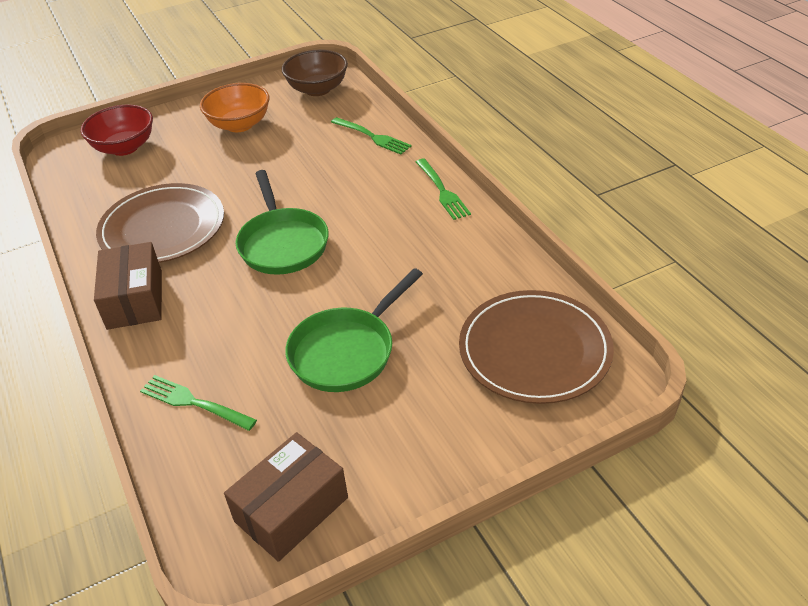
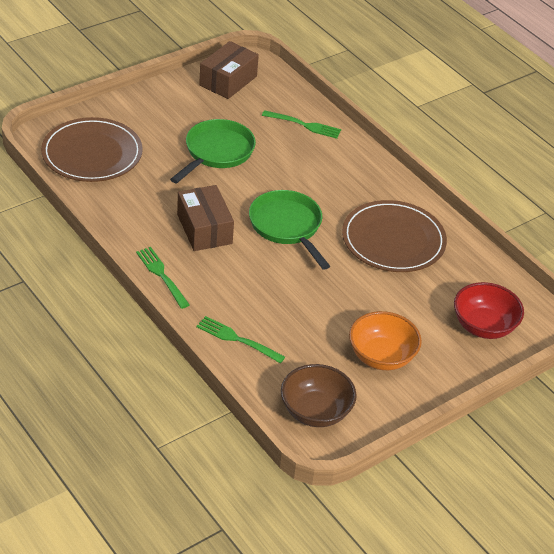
camera: 165 degrees right, 0 degrees up
brown box [94,242,162,330] -> brown box moved to [177,185,234,251]

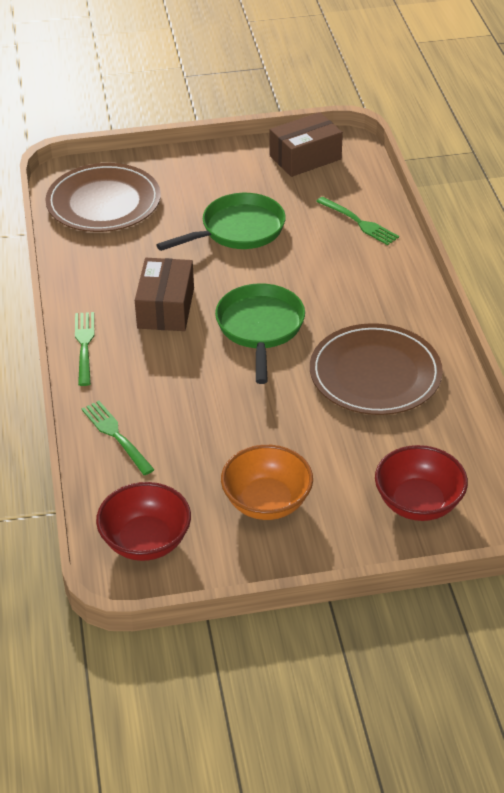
camera: 30 degrees right, 0 degrees up
brown bowl [281,364,357,427] -> red bowl [96,482,191,561]

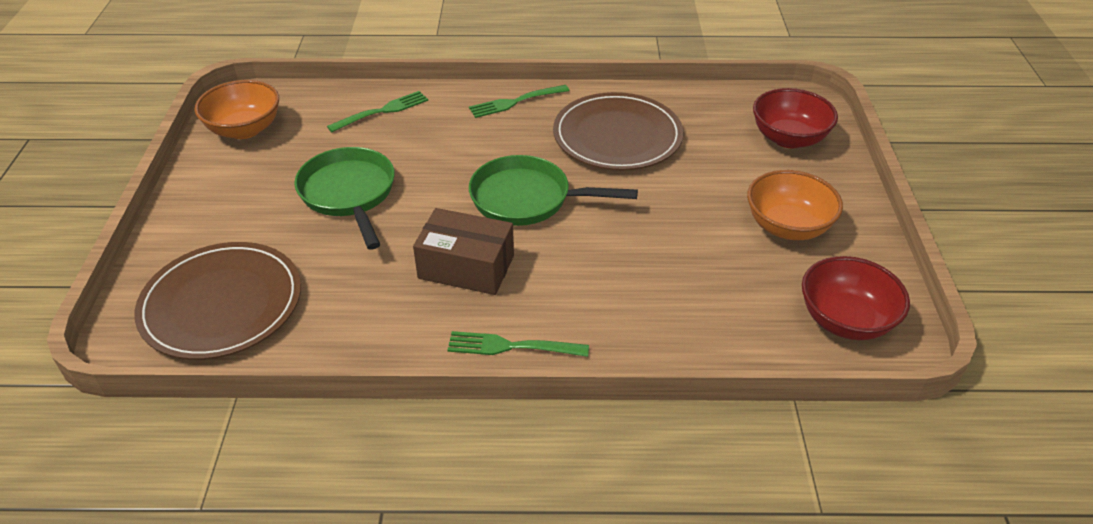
camera: 80 degrees left, 0 degrees up
green fork [81,401,155,475] -> green fork moved to [469,85,570,118]
brown box [269,112,343,177] -> orange bowl [195,80,279,139]

